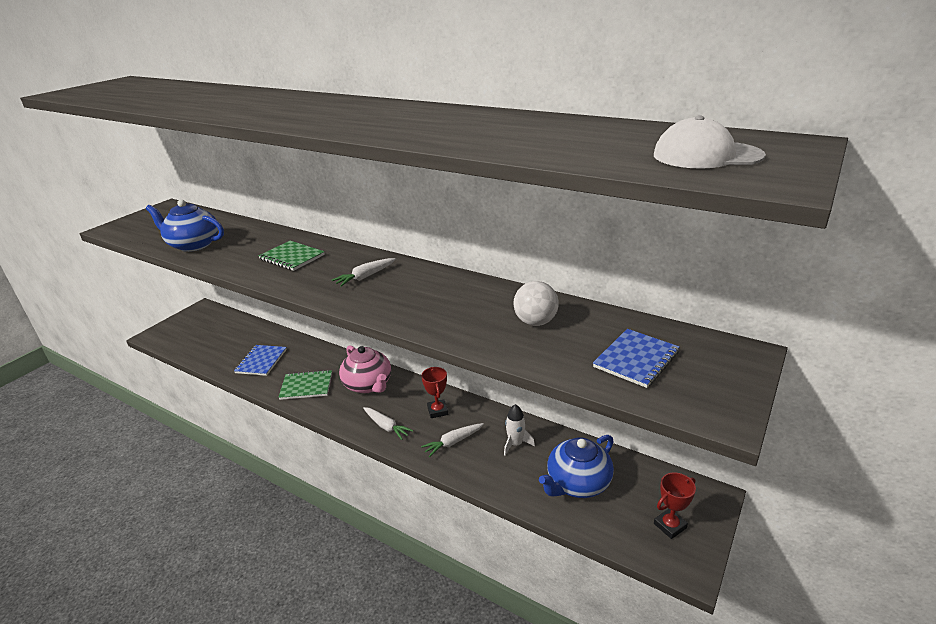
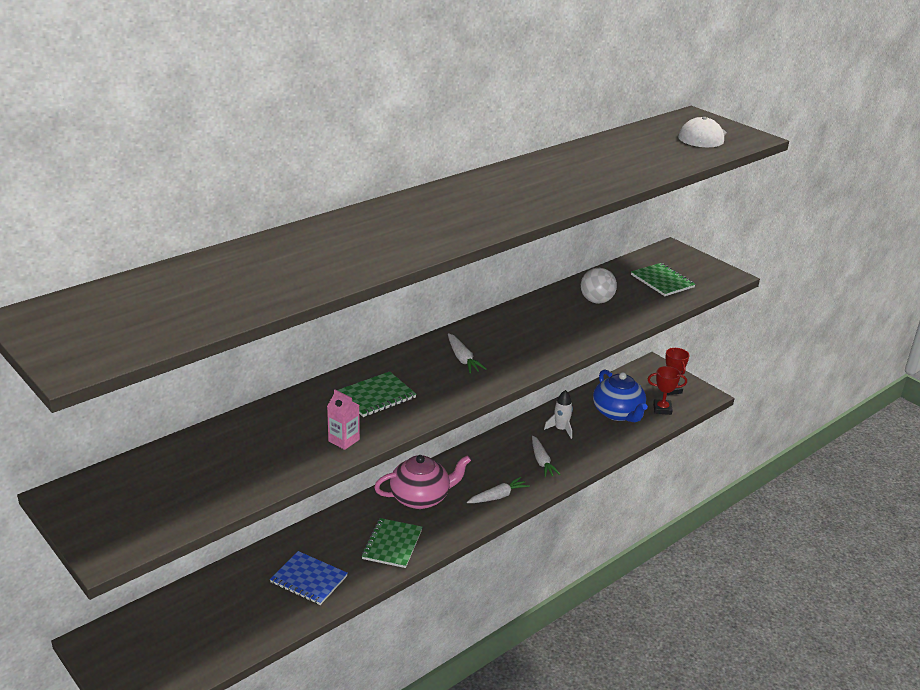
camera: 75 degrees left, 0 degrees up
blue teapot [146,200,224,252] -> none
red trophy [421,367,448,418] -> red trophy moved to [648,366,687,415]
blue notebook [593,329,679,388] -> green notebook [631,263,696,296]
none -> pink carton [327,389,360,450]

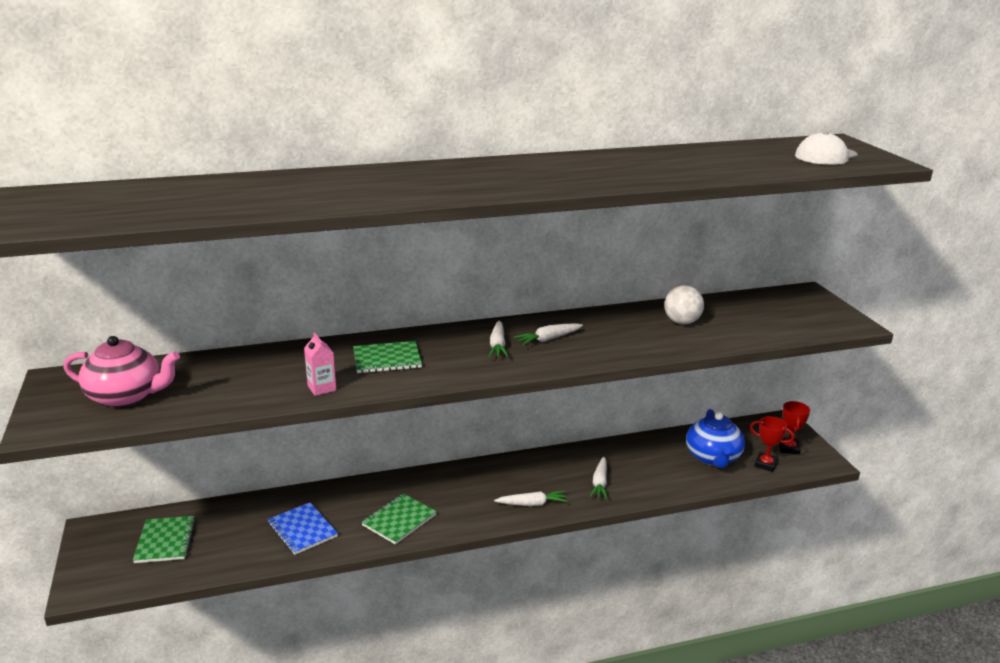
camera: 25 degrees right, 5 degrees down
pink teapot [374,455,471,509] -> pink teapot moved to [64,336,180,407]
white rocket [544,390,573,439] -> none
green notebook [631,263,696,296] -> green notebook moved to [133,516,196,563]
none -> white carrot [514,323,583,345]

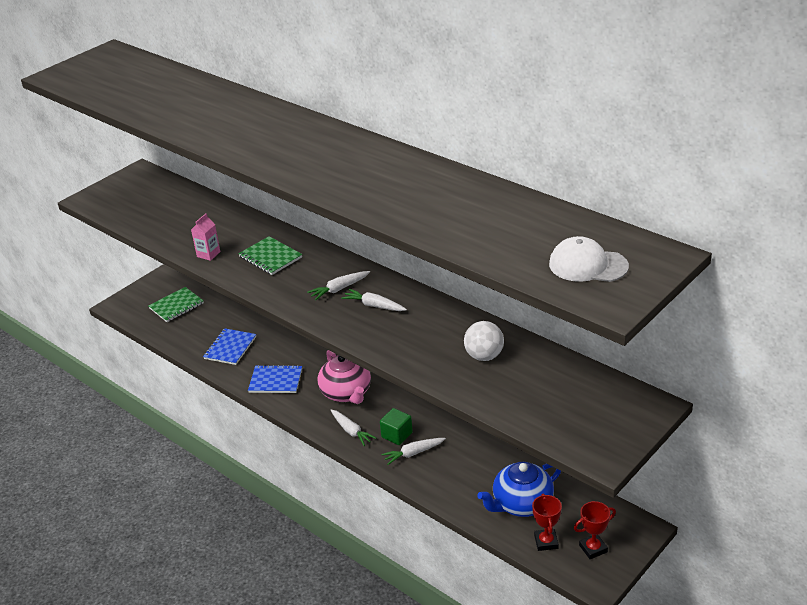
camera: 60 degrees right, 10 degrees up
pink teapot [64,336,180,407] -> pink teapot moved to [318,350,371,404]
green notebook [362,493,437,545] -> blue notebook [248,365,302,393]
none -> green cube [380,408,413,445]

